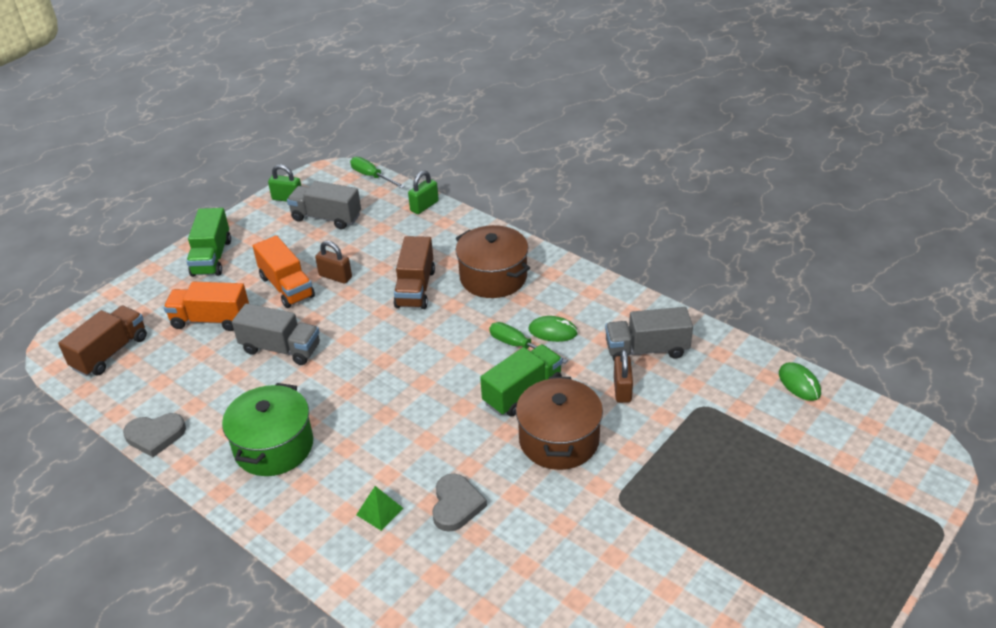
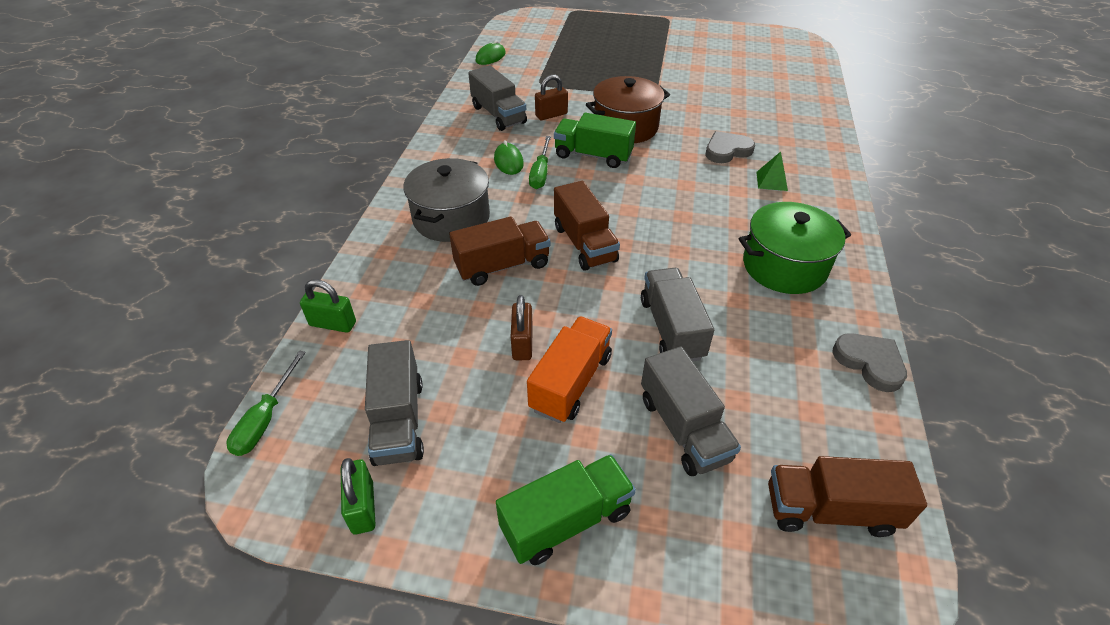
camera: 120 degrees left, 5 degrees up
orange truck [163,282,249,331] -> grey truck [641,347,741,476]
brown pot [456,225,530,298] -> grey pot [404,158,490,242]
none -> brown truck [554,181,620,271]

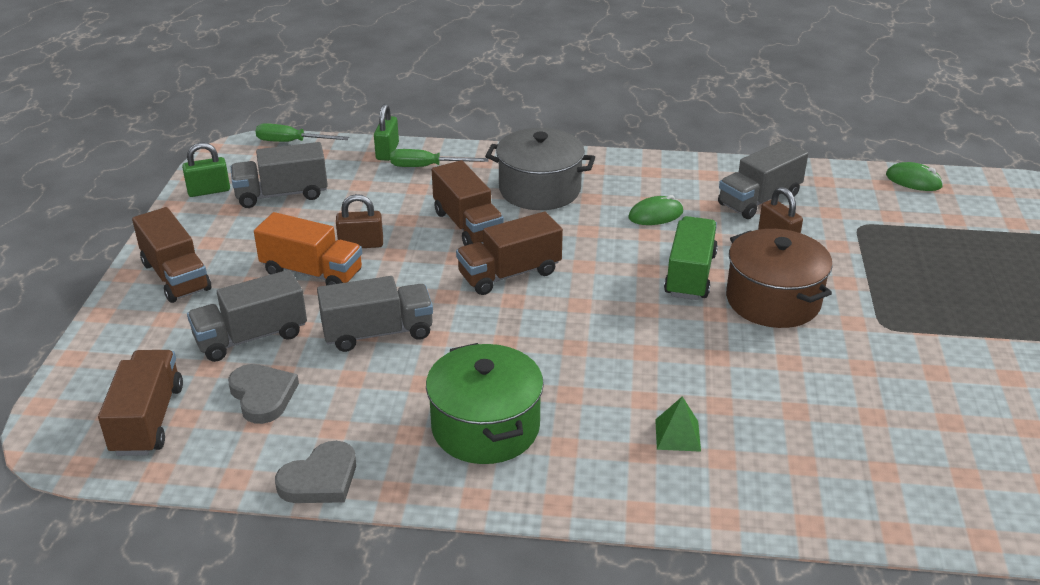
camera: 85 degrees right, 10 degrees down
green truck [496,454,636,565] -> brown truck [132,207,211,303]
green screwdriver [529,136,551,189] -> green screwdriver moved to [390,149,489,167]
grey heart [706,131,755,163] -> grey heart moved to [228,364,299,424]

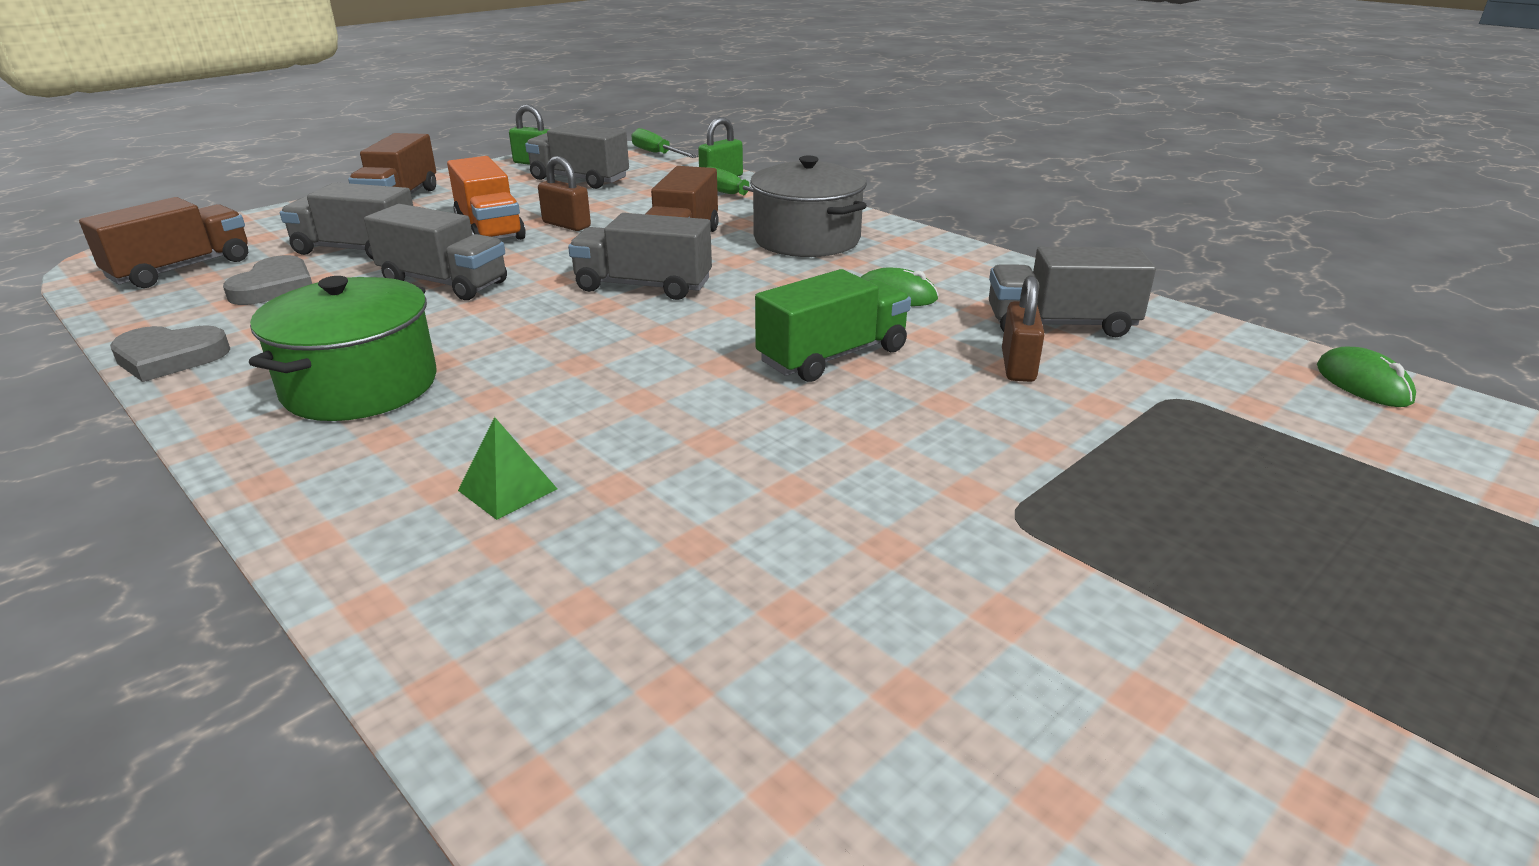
camera: 40 degrees right, 5 degrees down
brown truck [456,212,563,295] -> grey truck [568,213,712,300]
brown pot [726,229,833,328] -> none

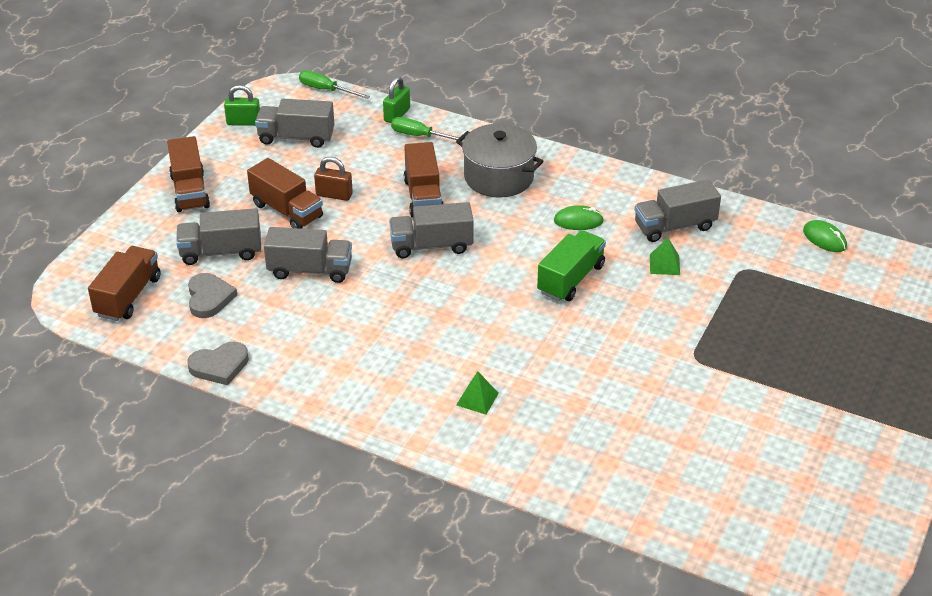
camera: 20 degrees left, 10 degrees up
green pot [249,276,437,421] -> none
orange truck [447,156,526,240] -> brown truck [247,158,323,229]
brown padlock [1002,275,1045,382] -> green pyramid [650,238,680,275]

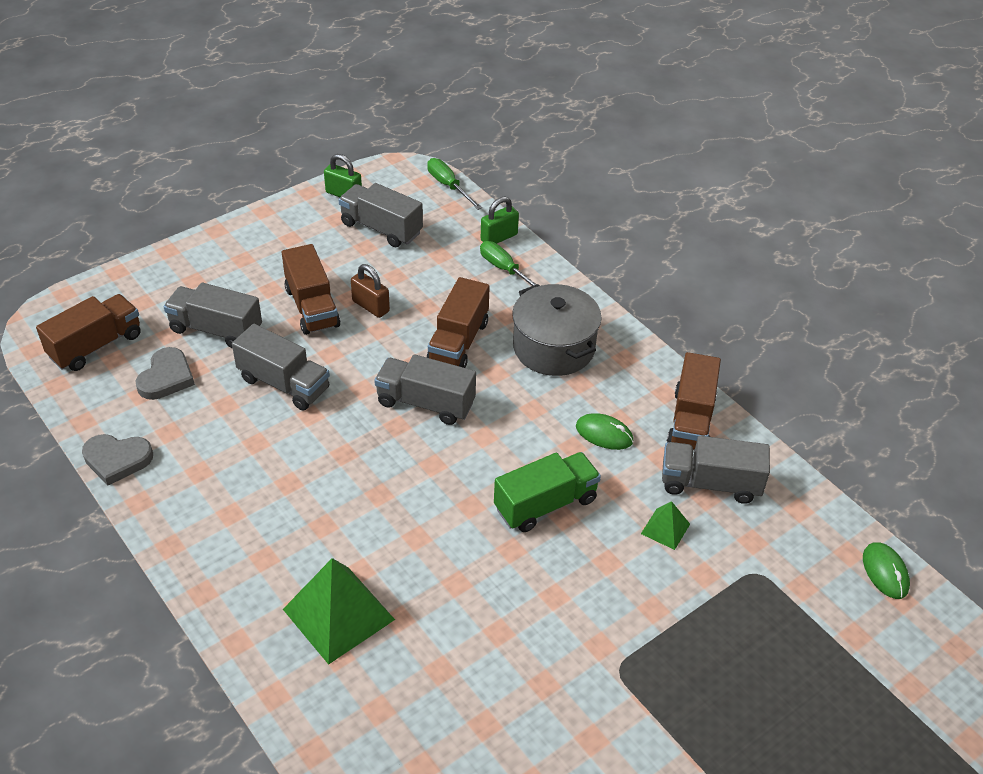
camera: 25 degrees right, 5 degrees up
brown truck [167,136,210,212] -> brown truck moved to [667,352,721,450]
green pyramid [456,371,499,415] -> green pyramid [283,558,395,665], size x2.02

